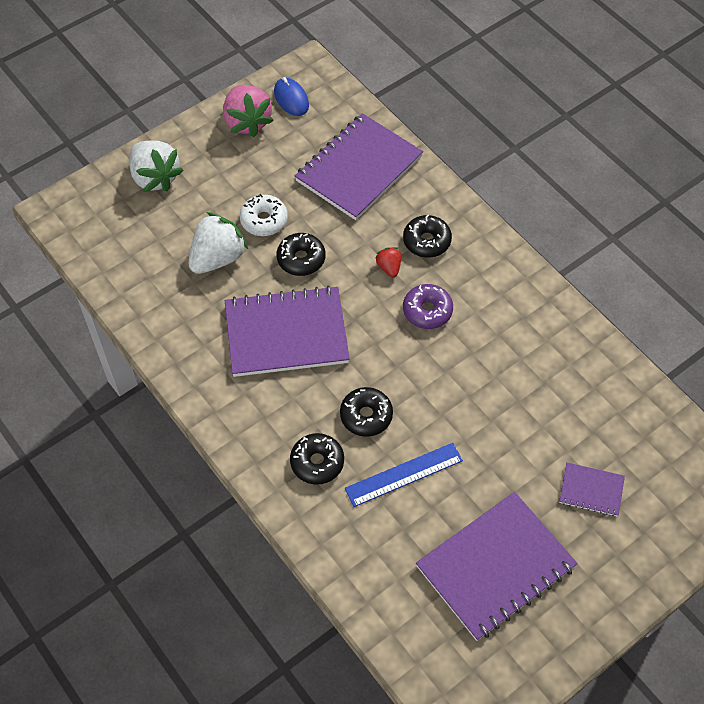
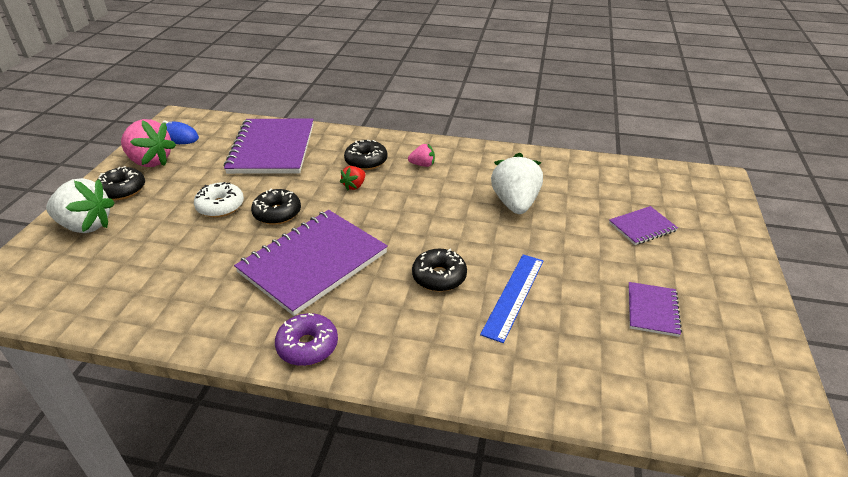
camera: 40 degrees left, 20 degrees down
white strawberry [189,212,248,274] -> white strawberry moved to [491,153,543,214]
black donut [290,433,344,484] -> black donut moved to [97,166,145,200]
red strawberry [376,247,401,277] -> red strawberry turned 90 degrees counterclockwise [340,166,366,191]
purple donut [403,284,453,329] -> purple donut moved to [275,313,338,366]
purple notebook [416,492,578,641] -> purple notebook [628,282,682,337], size x0.47
none -> pink strawberry [408,144,435,167]

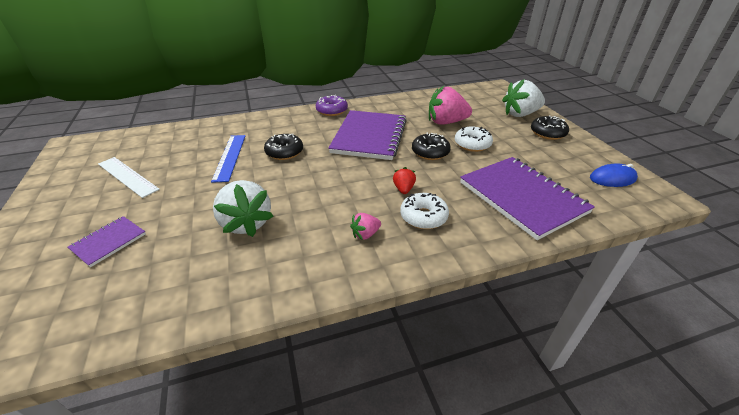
camera: 150 degrees right, 0 degrees up
pink strawberry [121,119,176,167] -> pink strawberry moved to [429,86,472,125]
black donut [344,140,387,170] -> white donut [400,193,449,229]
purple notebook [628,282,682,337] -> white ruler [98,157,160,198]

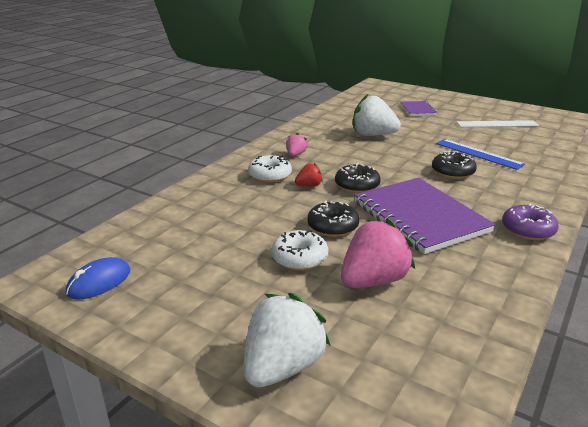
camera: 140 degrees right, 10 degrees down
red strawberry [393,167,416,194] -> red strawberry turned 75 degrees counterclockwise [295,163,323,187]
purple notebook [460,157,595,240] -> none
black donut [531,115,569,140] -> black donut moved to [335,163,381,193]

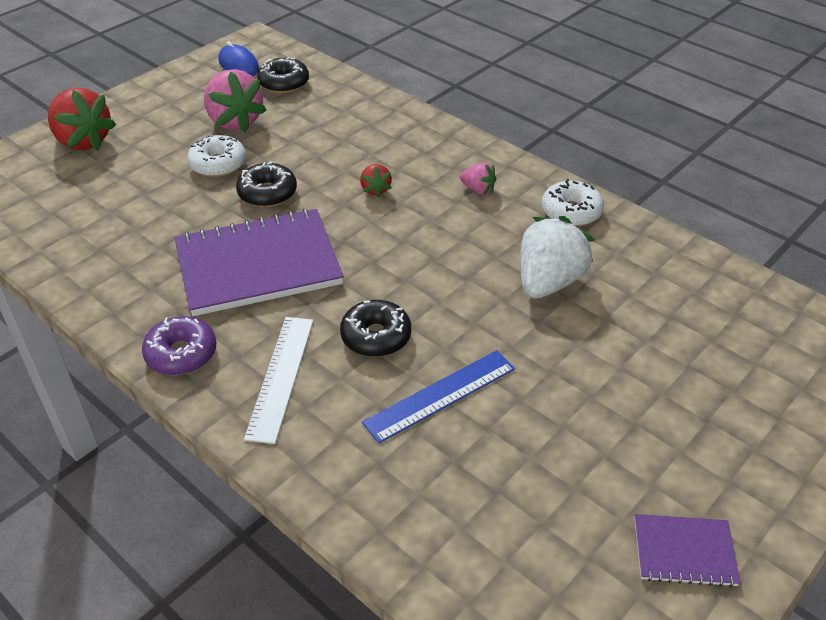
camera: 100 degrees right, 15 degrees up
white strawberry [244,293,331,387] -> red strawberry [48,88,116,150]
white donut [248,155,292,183] -> white donut moved to [542,179,604,227]
black donut [335,163,381,193] -> black donut moved to [257,57,309,93]
pink strawberry [341,218,415,288] -> pink strawberry moved to [204,69,267,132]
purple notebook [401,101,437,116] -> purple notebook moved to [634,514,740,587]
white ruler [456,120,539,127] -> white ruler moved to [244,317,314,444]

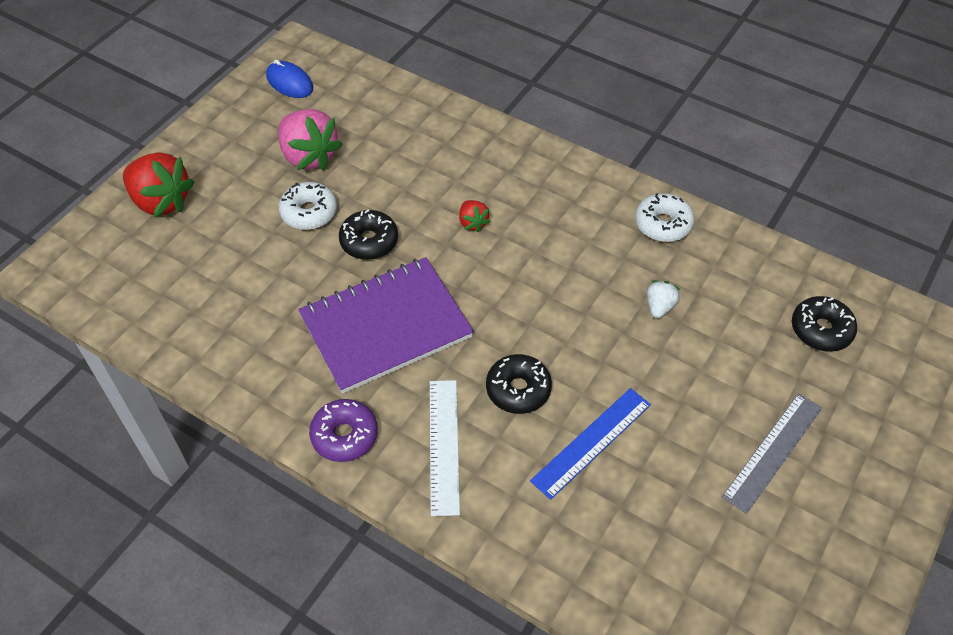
camera: 10 degrees left, 10 degrees up
black donut [257,57,309,93] -> black donut moved to [792,296,857,352]
pink strawberry [460,163,497,195] -> none
white strawberry [520,216,594,298] -> white strawberry [647,280,681,319], size x0.49
purple notebook [634,514,740,587] -> none
none -> grey ruler [722,393,822,514]

